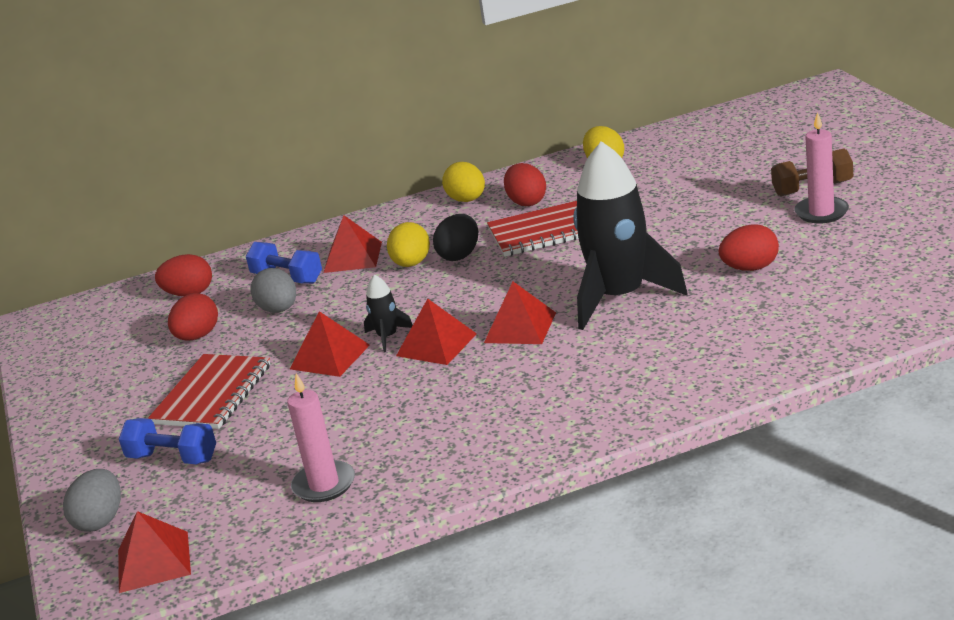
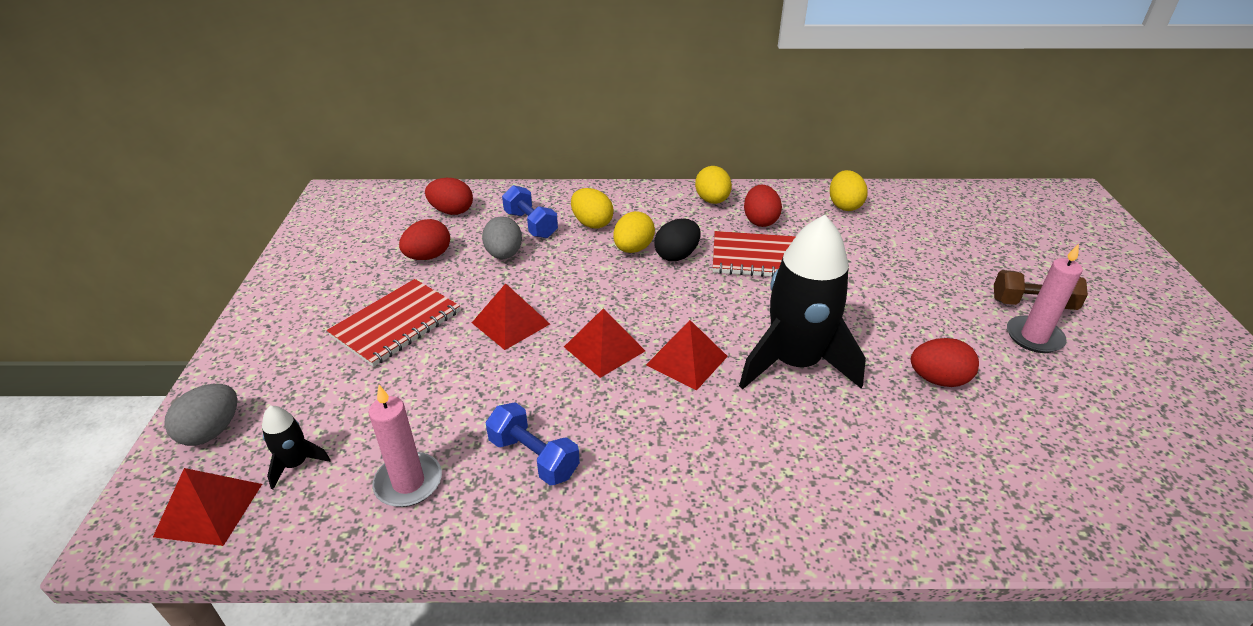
camera: 15 degrees right, 10 degrees up
blue dumbbell [119,418,216,464] -> blue dumbbell moved to [485,402,580,485]
red pyramid [323,215,382,273] -> yellow egg [571,188,614,228]
black rocket [364,274,413,353] -> black rocket moved to [262,406,331,489]

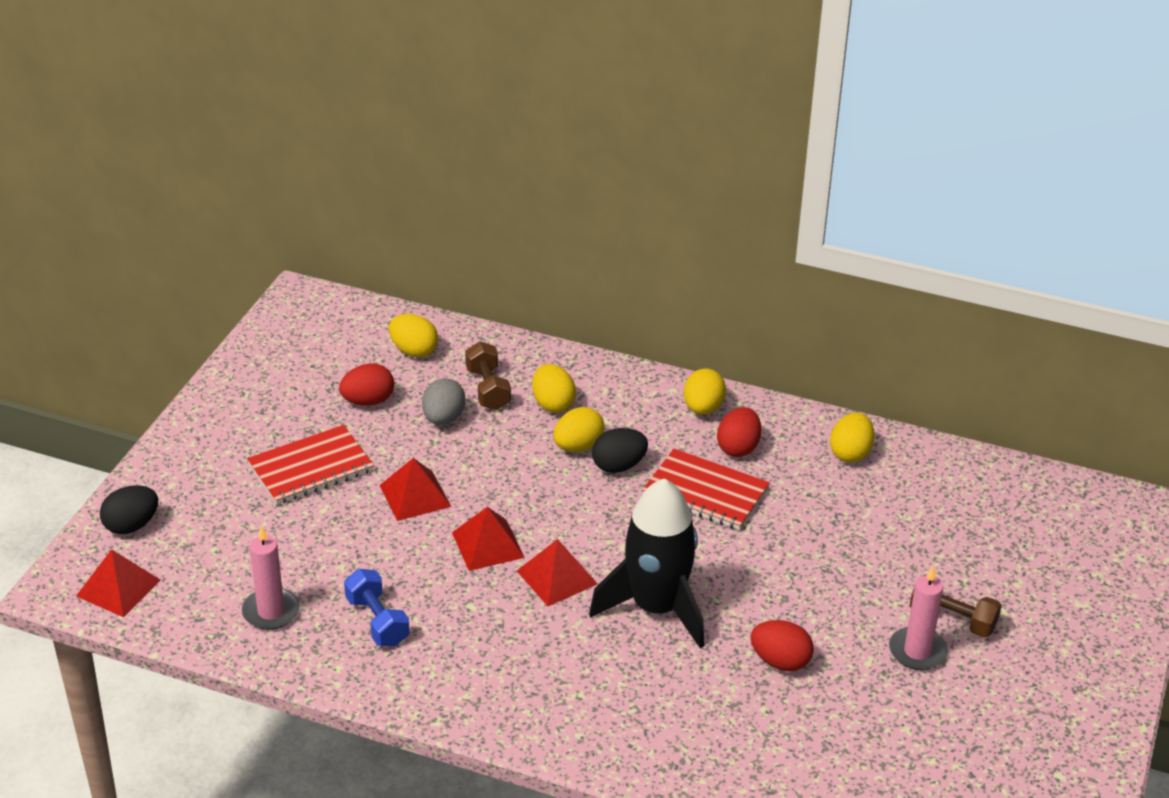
camera: 20 degrees right, 0 degrees up
grey egg [164,384,237,446] -> black egg [100,485,158,534]
black rocket [262,406,331,489] -> none
red egg [425,178,473,215] -> yellow egg [389,314,438,357]
blue dumbbell [502,185,558,238] -> brown dumbbell [465,341,511,410]

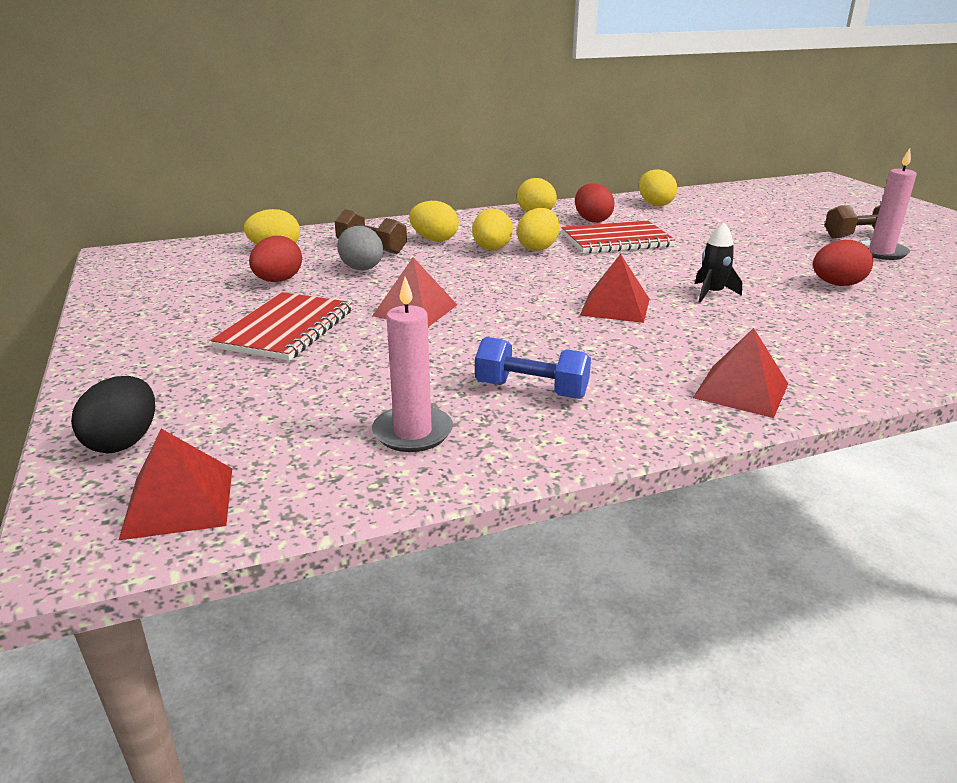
camera: 40 degrees left, 10 degrees down
red pyramid [452,507,525,571] -> red pyramid moved to [693,328,788,418]
black rocket [589,479,705,648] -> black rocket [695,222,742,303], size x0.42
black egg [592,428,648,473] -> yellow egg [517,208,560,251]

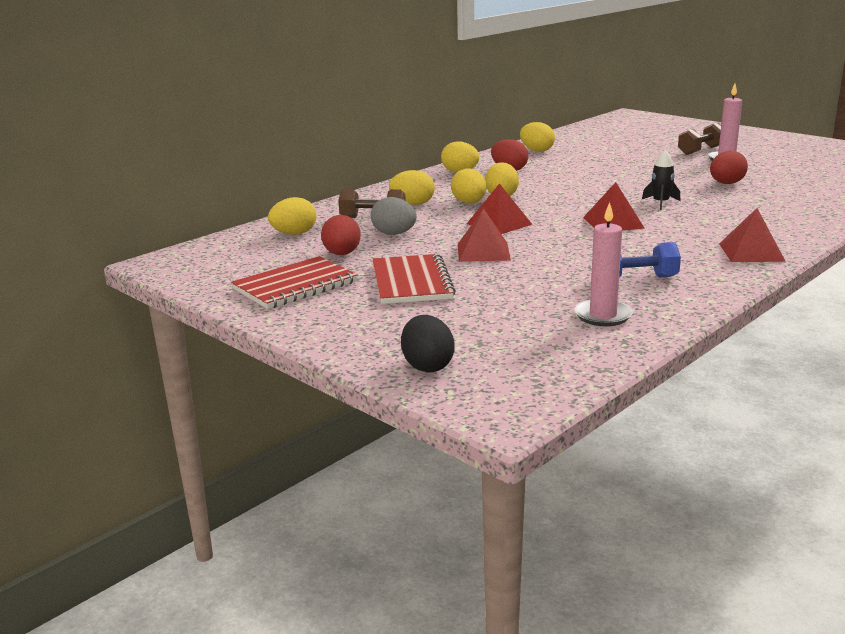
camera: 25 degrees left, 5 degrees down
red pyramid [118,429,232,541] -> red pyramid moved to [466,183,533,234]
red notebook [561,221,675,254] -> red notebook moved to [231,256,358,309]

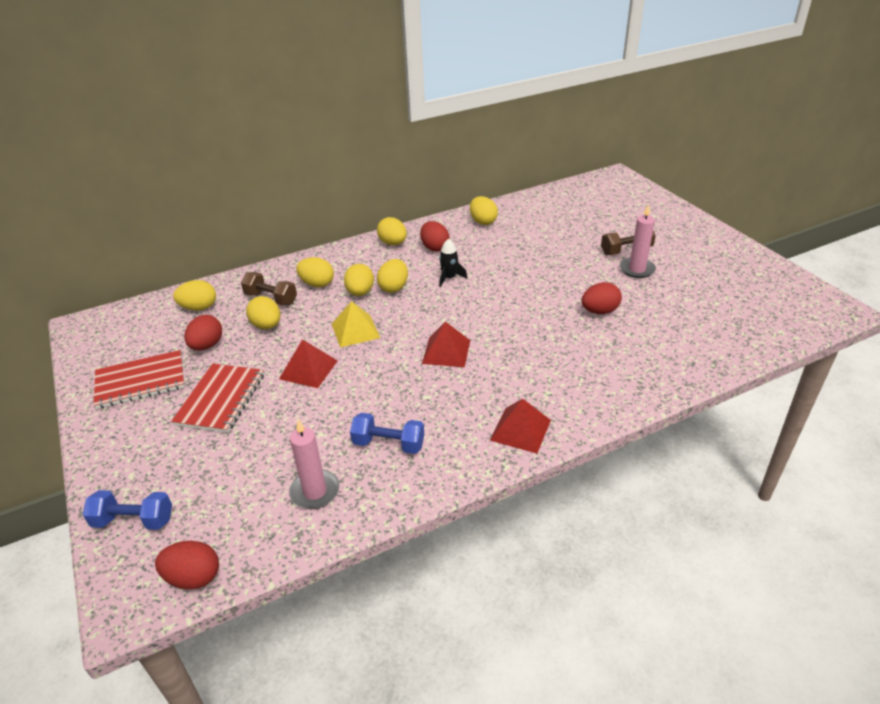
camera: 20 degrees right, 15 degrees up
grey egg [371,197,417,235] -> yellow egg [246,296,280,329]
black egg [401,315,455,372] -> blue dumbbell [83,490,172,530]
red pyramid [466,183,533,234] -> yellow pyramid [332,301,380,347]
black rocket [642,150,680,210] -> black rocket moved to [439,239,467,287]
none -> red egg [155,541,219,590]

